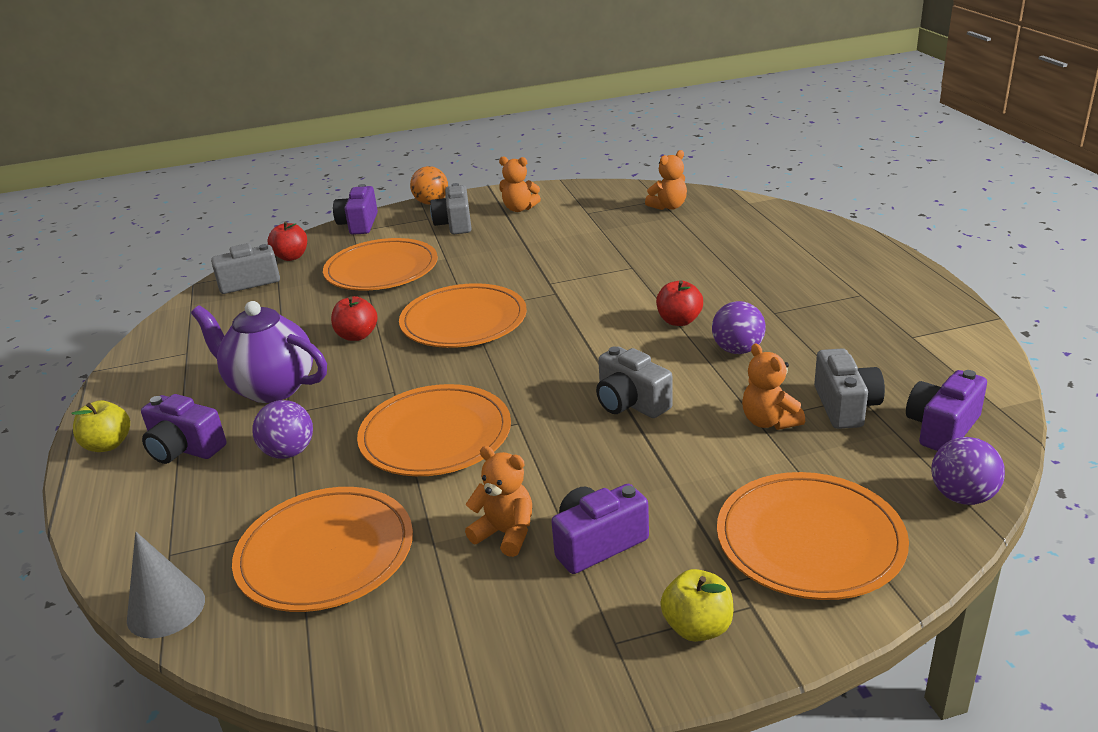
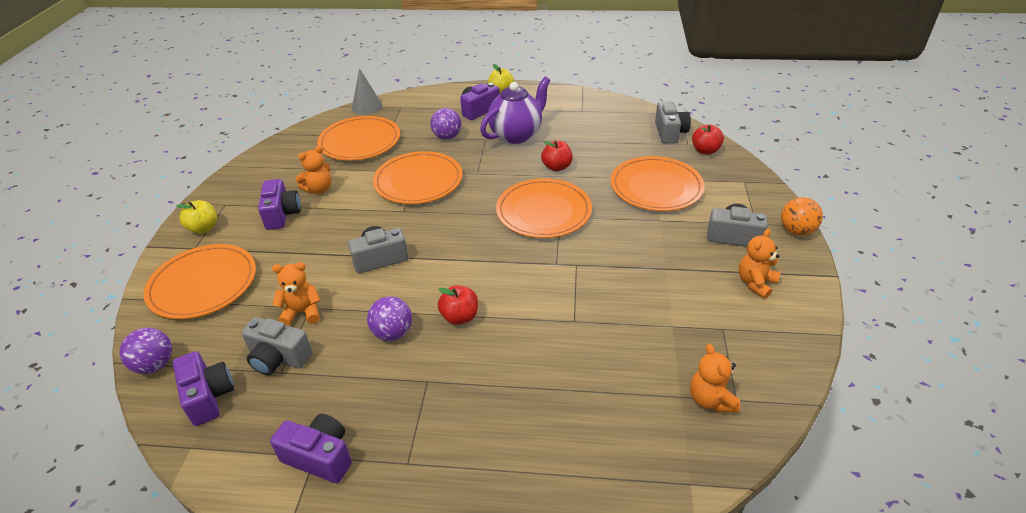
camera: 110 degrees right, 10 degrees up
purple camera [333,184,378,235] -> purple camera moved to [270,414,352,483]

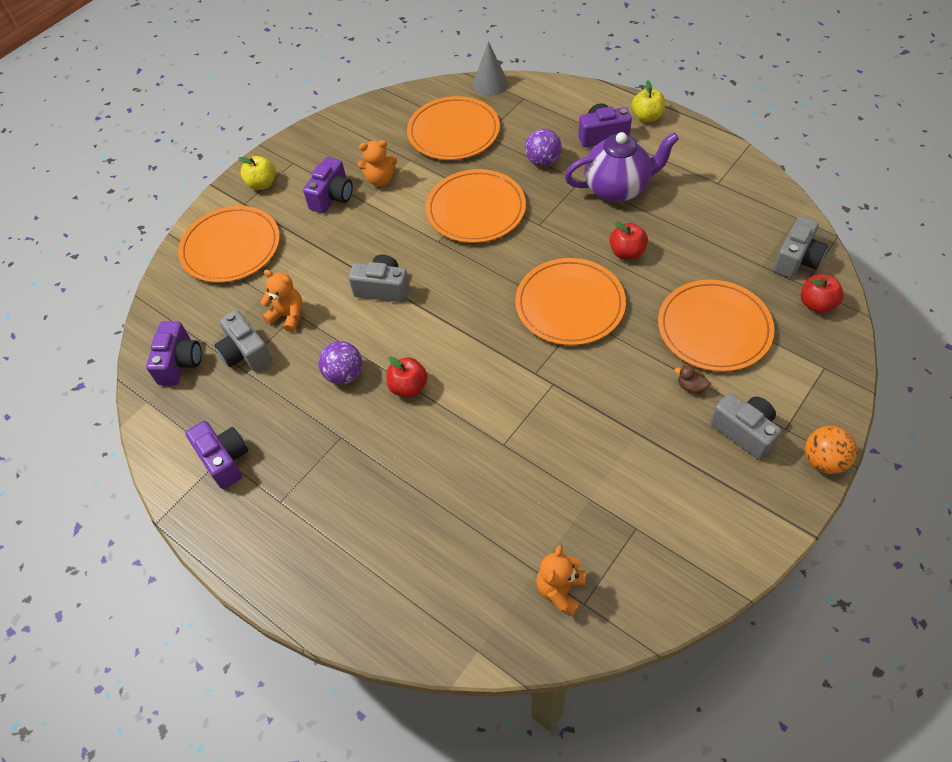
camera: 35 degrees right, 15 degrees up
purple ball [120,328,172,374] -> none
orange teddy bear [739,229,780,299] -> none
none -> brown duck [675,366,710,394]

